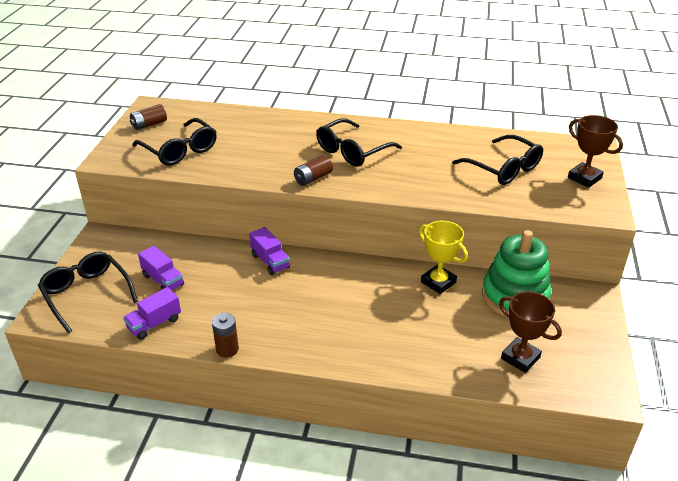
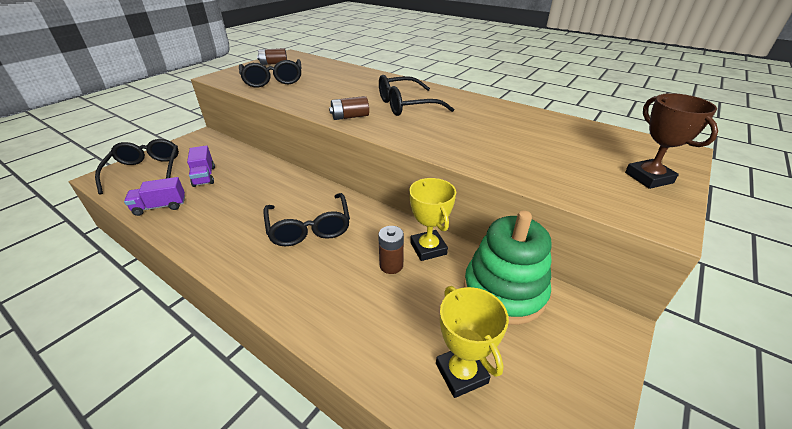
camera: 25 degrees right, 0 degrees up
brown battery [212,313,239,358] -> brown battery moved to [378,226,404,274]
purple truck [249,227,290,275] -> none
black glasses [452,135,543,185] -> black glasses moved to [264,193,350,246]
brown trophy [499,291,562,373] -> yellow trophy [436,286,509,398]

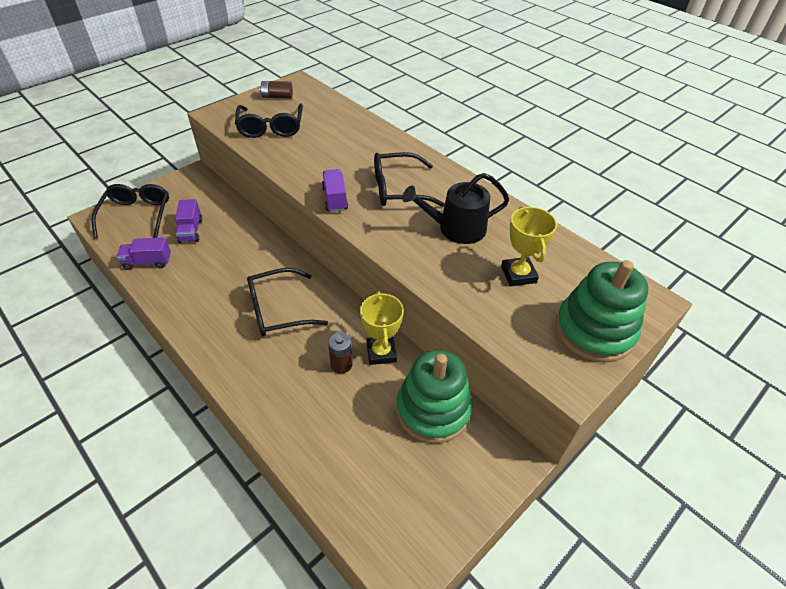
camera: 10 degrees right, 10 degrees up
black glasses [264,193,350,246] -> black glasses turned 75 degrees clockwise [247,268,328,336]
brown battery [329,96,369,120] -> purple truck [322,169,348,212]
yellow trophy [436,286,509,398] -> yellow trophy moved to [501,206,557,286]
brown trophy [625,93,718,189] -> green stacking toy [555,260,648,362]
none -> black watering can [402,173,509,244]

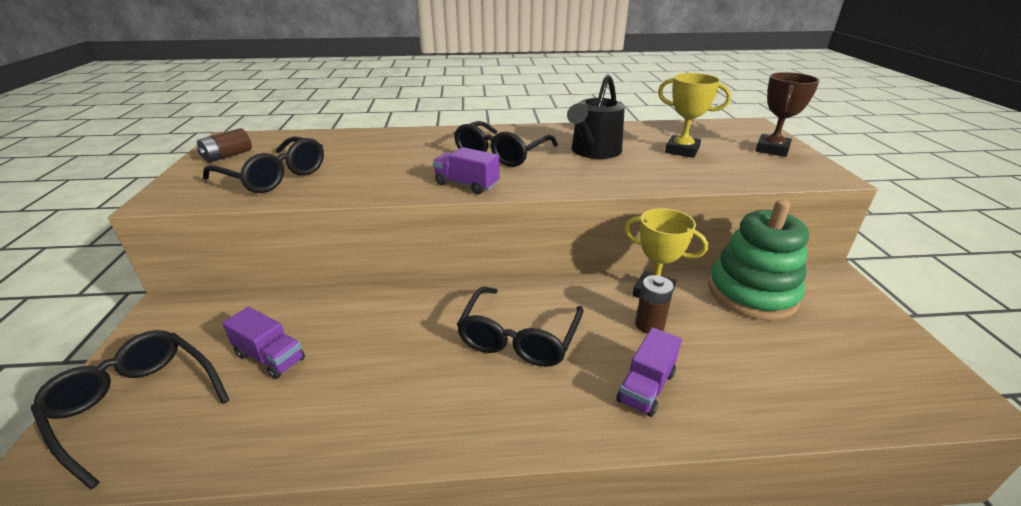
camera: 50 degrees left, 15 degrees down
purple truck [117,237,171,270] -> purple truck moved to [617,327,682,417]
green stacking toy [555,260,648,362] -> brown trophy [756,72,820,157]

